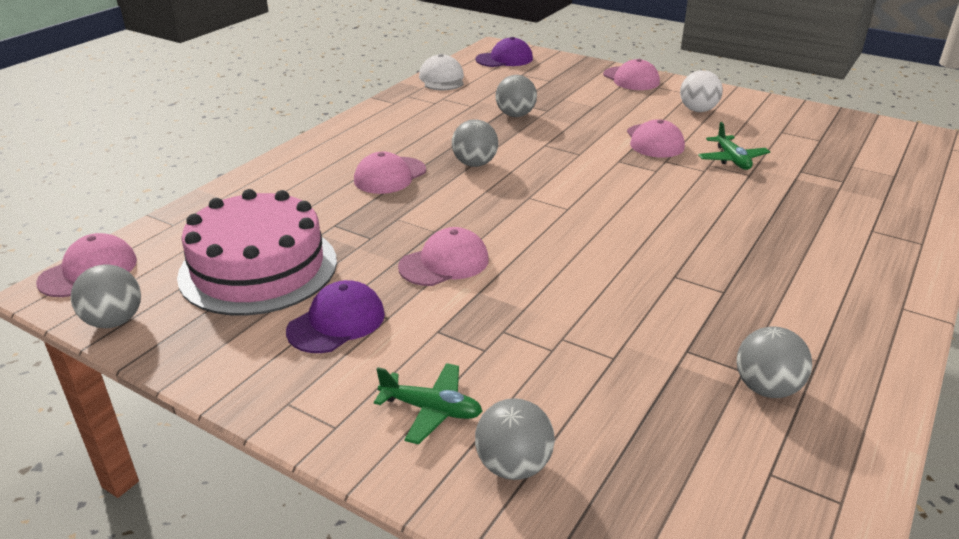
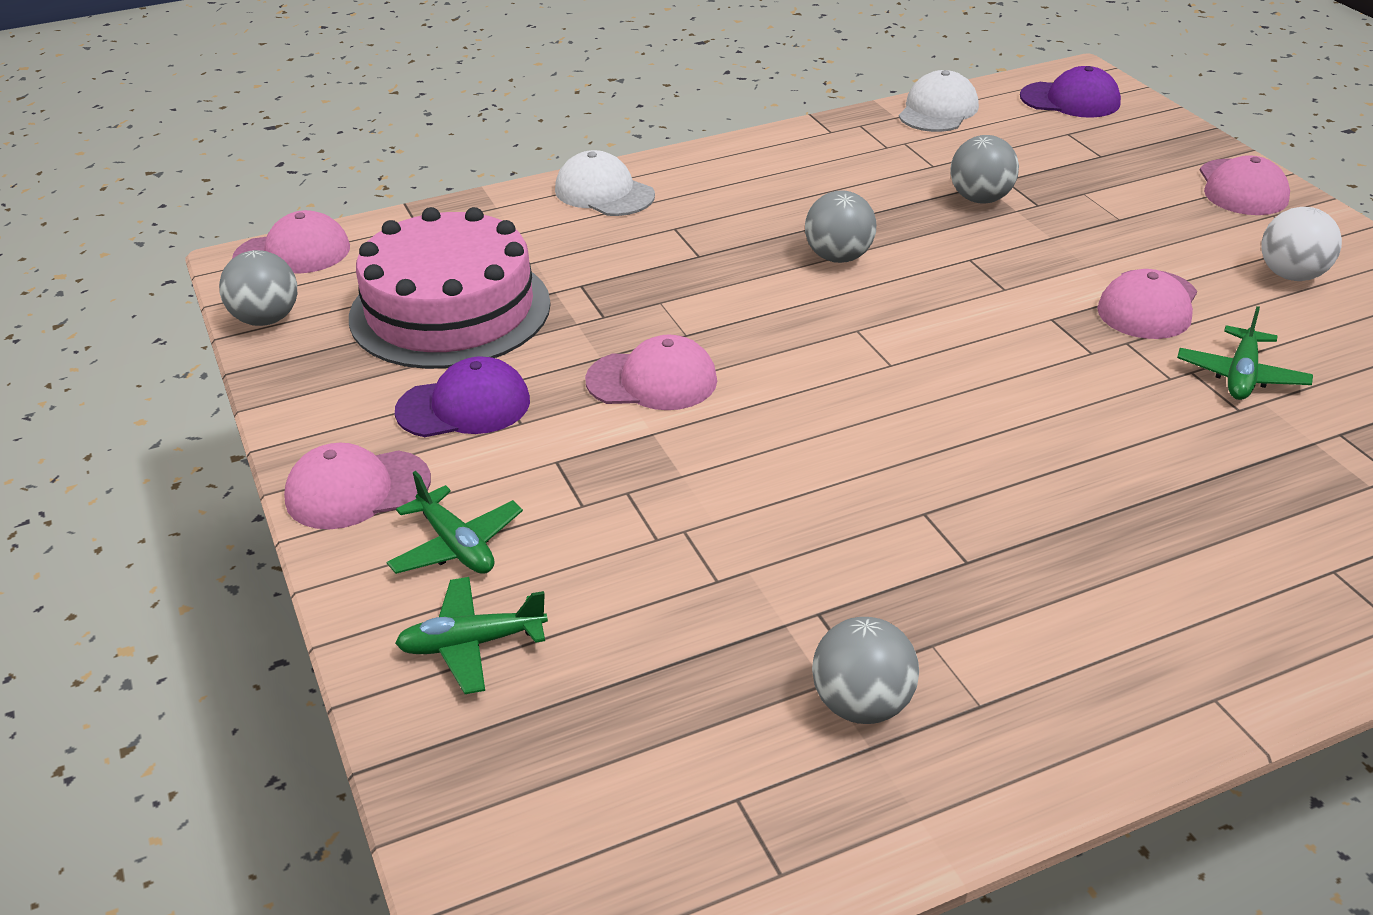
camera: 35 degrees right, 5 degrees up
pink cap [354,152,426,194] -> pink cap moved to [284,443,431,529]
grey ball [475,398,555,480] -> green plane [395,577,548,694]
none -> white cap [555,150,655,216]

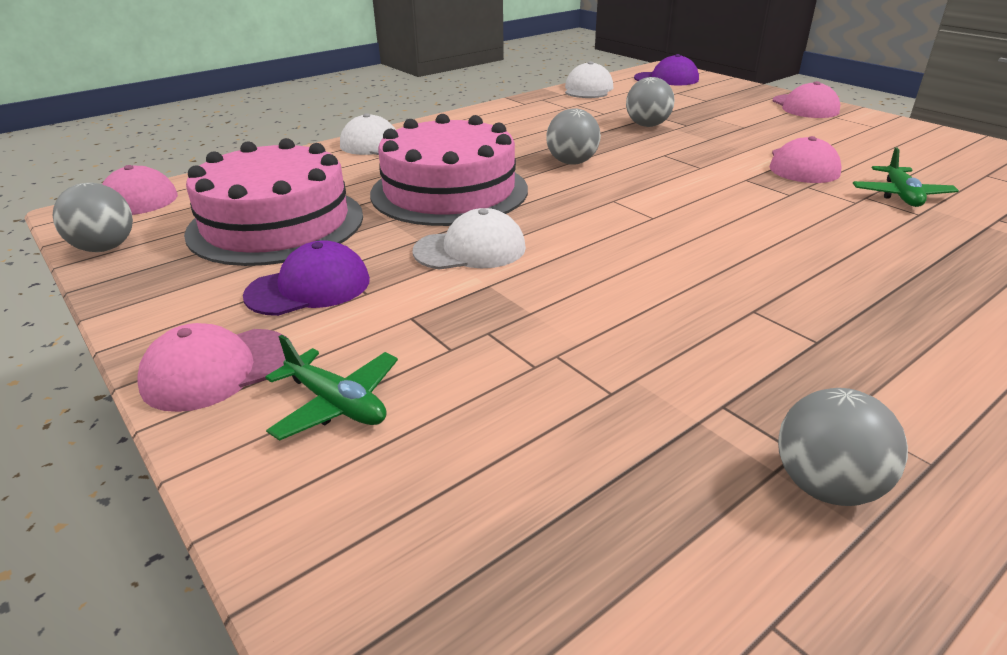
camera: 15 degrees left, 5 degrees down
green plane [395,577,548,694] -> none
pink cap [585,334,717,410] -> white cap [413,208,526,270]
white ball [1262,207,1342,281] -> none
none -> pink cake [370,114,528,226]

